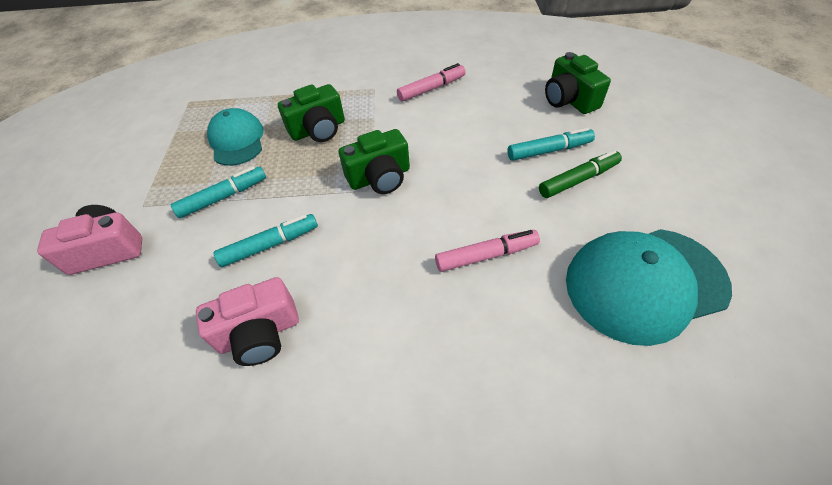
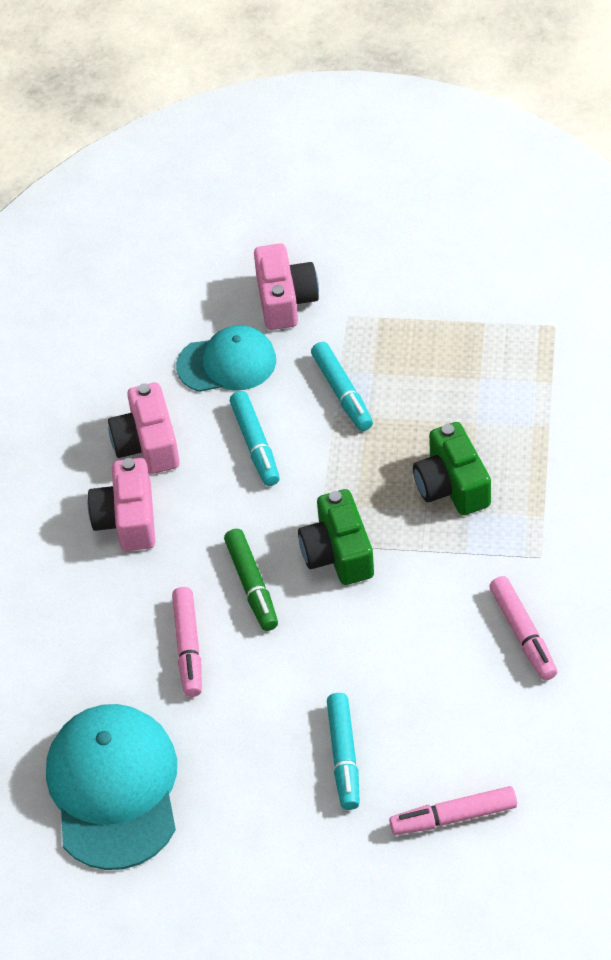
camera: 100 degrees right, 0 degrees up
turquoise cap [207,108,264,166] -> turquoise cap moved to [176,325,276,392]
green marker [539,150,622,198] -> green marker moved to [224,529,278,631]
green camera [545,52,611,114] -> pink marker [389,786,517,835]
none -> pink camera [88,458,155,551]

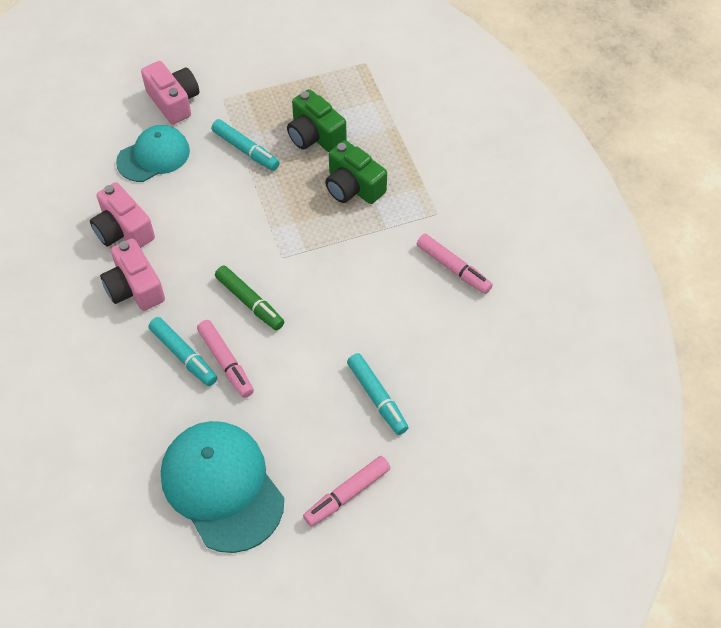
camera: 30 degrees left, 5 degrees up
turquoise marker [230,391,280,486] -> turquoise marker moved to [148,317,217,386]
green camera [298,489,374,585] -> green camera moved to [287,89,347,152]
pink marker [389,786,517,835] -> pink marker moved to [303,456,390,527]

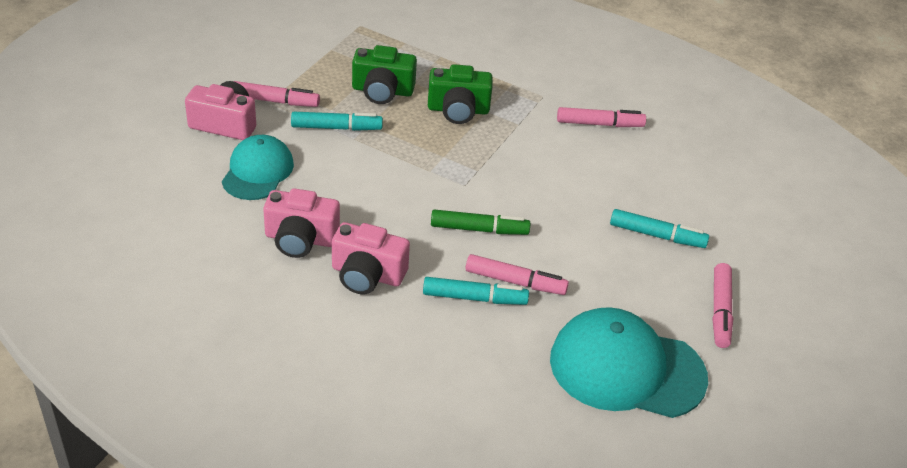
camera: 45 degrees left, 15 degrees down
none -> pink marker [234,81,320,107]

